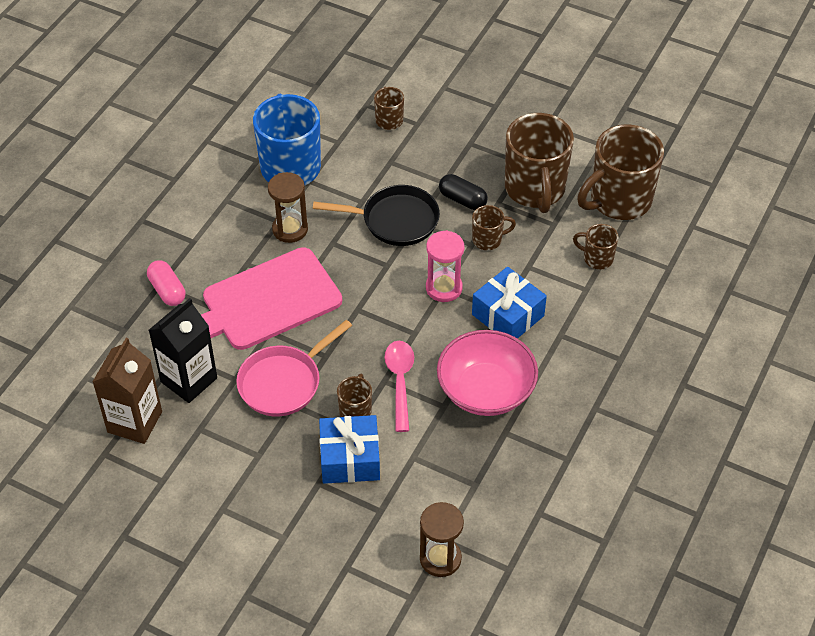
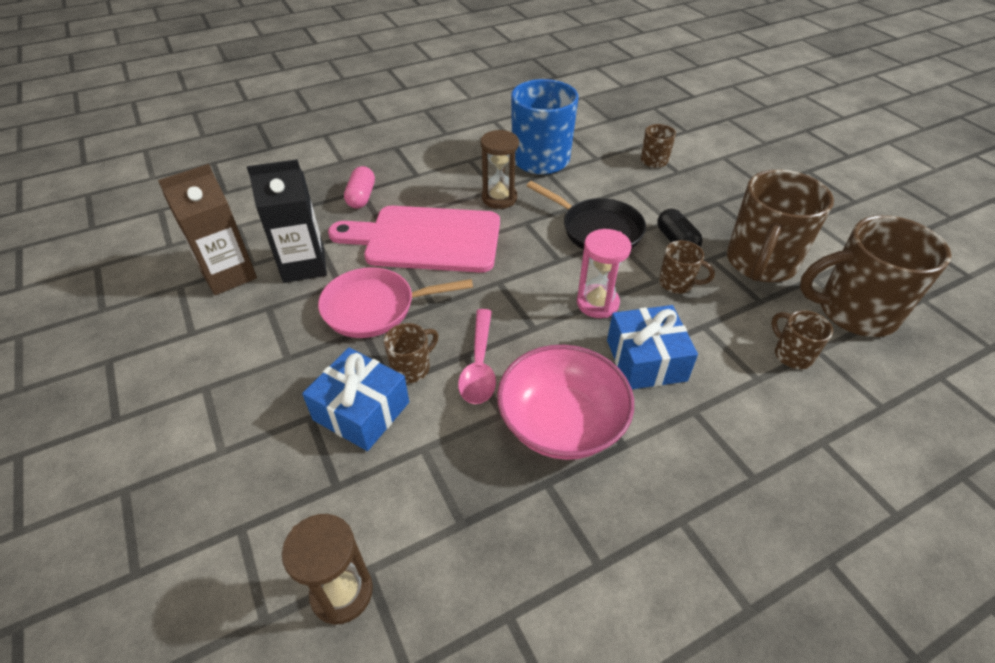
camera: 35 degrees right, 5 degrees down
pink spoon [384,341,414,432] -> pink spoon turned 150 degrees clockwise [458,309,496,404]

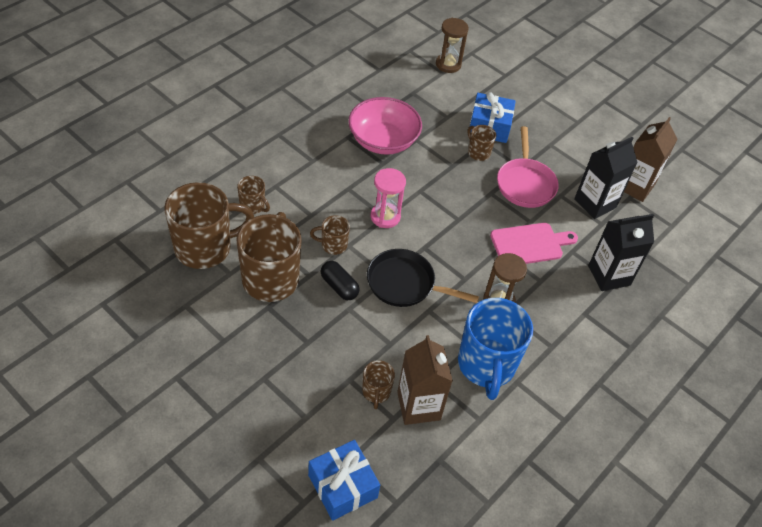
camera: 155 degrees right, 5 degrees up
pink pan [318,267,473,338] -> pink pan turned 120 degrees clockwise [497,126,559,208]
pink cutting board [328,206,500,273] -> pink cutting board [490,223,578,264], size x0.64
pink capsule [344,166,375,209] -> black carton [588,214,654,291]
brown mug [384,323,438,383] -> brown mug turned 120 degrees clockwise [468,125,496,161]
pink spoon [458,309,496,404] -> none
blue gift [607,305,698,389] -> blue gift moved to [308,440,380,521]
none -> brown carton [397,335,453,425]

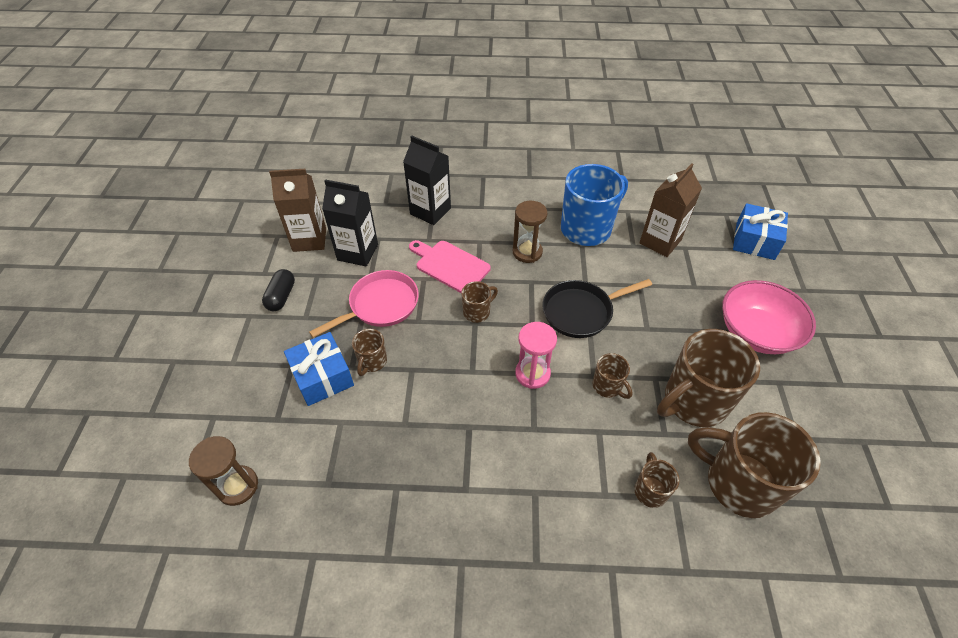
camera: 125 degrees left, 0 degrees up
black capsule [321,261,359,300] -> black capsule moved to [262,269,295,311]
pink bowl [348,97,422,155] -> pink bowl moved to [722,280,816,354]
brown mug [362,360,395,409] -> brown mug moved to [461,281,498,323]
black pan [367,249,479,307] -> black pan turned 90 degrees clockwise [543,279,652,338]

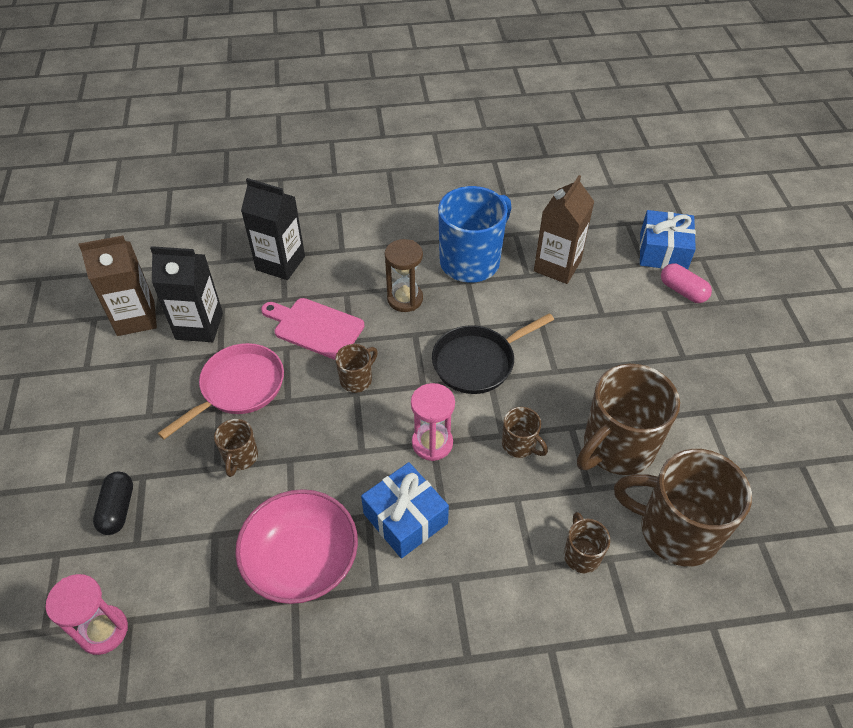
camera: 10 degrees left, 0 degrees up
brown hourglass [189,436,258,506] -> pink hourglass [46,574,128,655]
black capsule [262,269,295,311] -> black capsule moved to [93,472,133,535]
blue gift [284,332,354,406] -> blue gift moved to [361,462,449,558]
pink bowl [722,280,816,354] -> pink bowl moved to [235,489,358,604]
none -> pink capsule [661,263,712,303]

